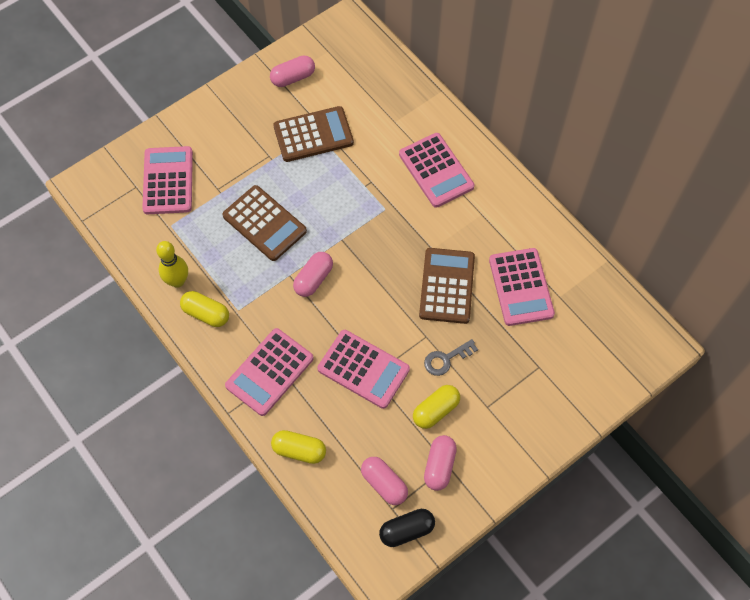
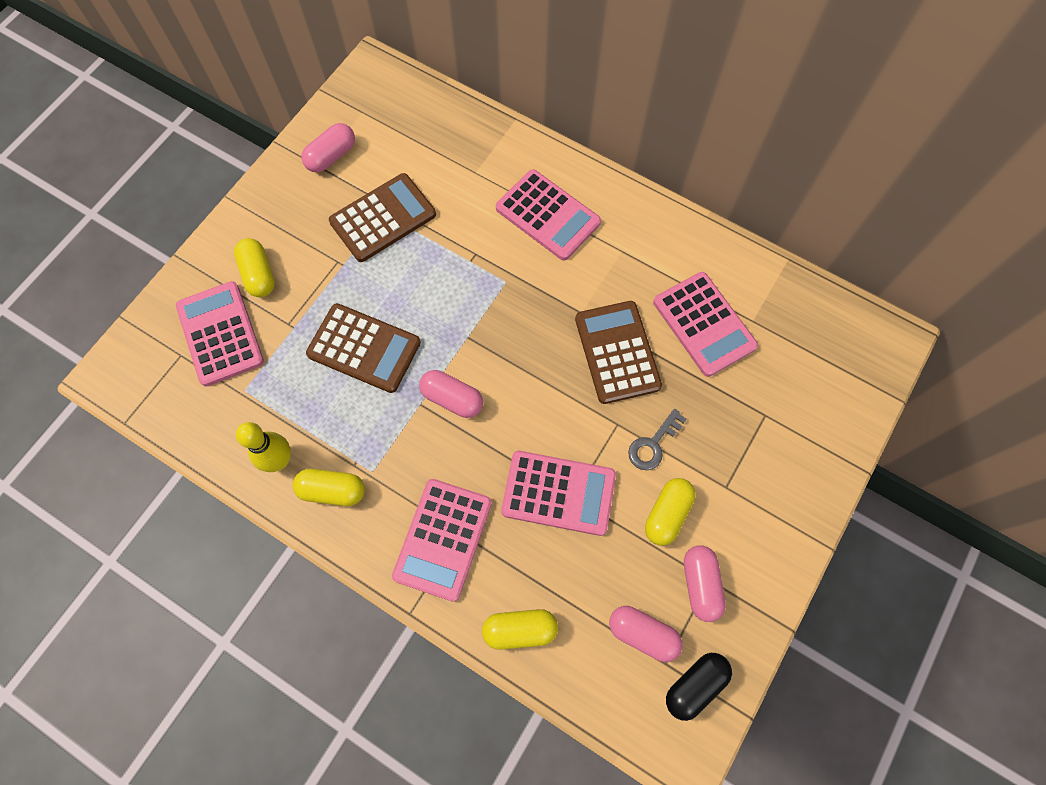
camera: 20 degrees left, 5 degrees up
pink capsule [293,252,333,297] -> pink capsule turned 75 degrees counterclockwise [419,370,483,418]
none -> yellow capsule [234,238,275,297]

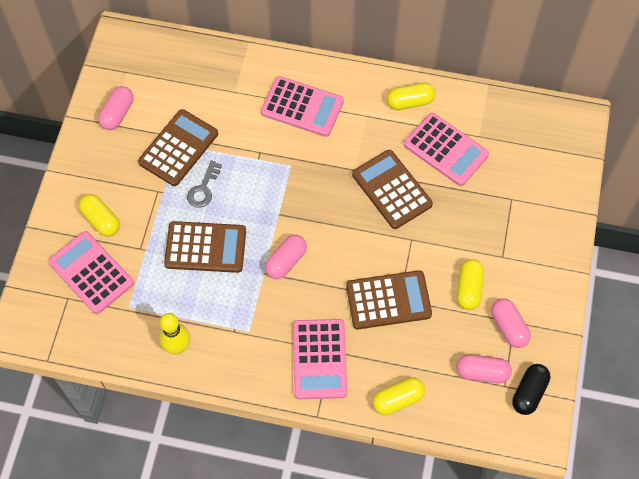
camera: 20 degrees left, 5 degrees down
yellow capsule [293,469,365,506] -> yellow capsule moved to [387,83,435,110]
pink capsule [419,370,483,418] -> pink capsule turned 60 degrees counterclockwise [265,235,307,279]
pink calculator [501,451,616,536] -> brown calculator [346,270,432,329]
grey key [628,409,687,470] -> grey key moved to [187,160,222,208]

